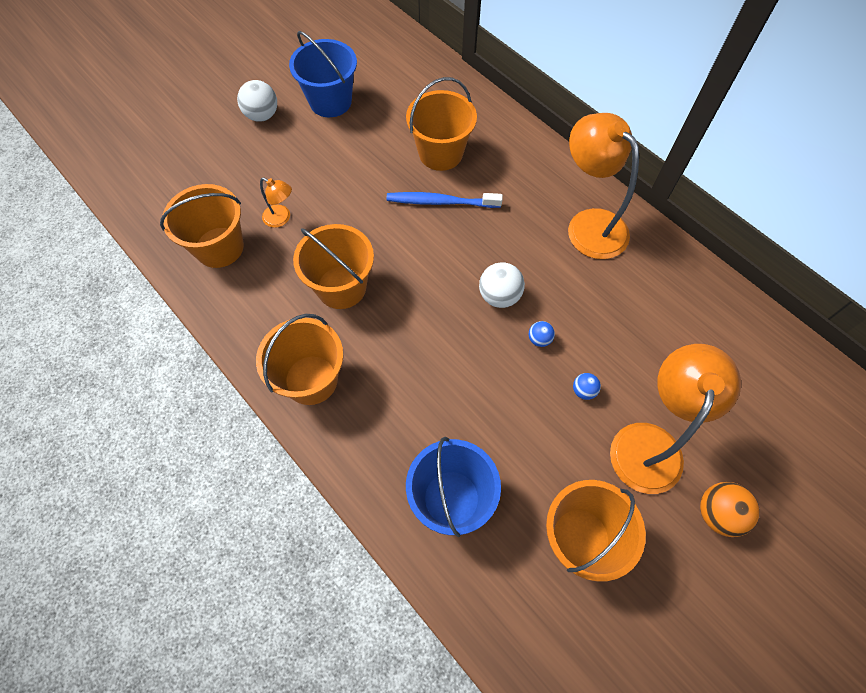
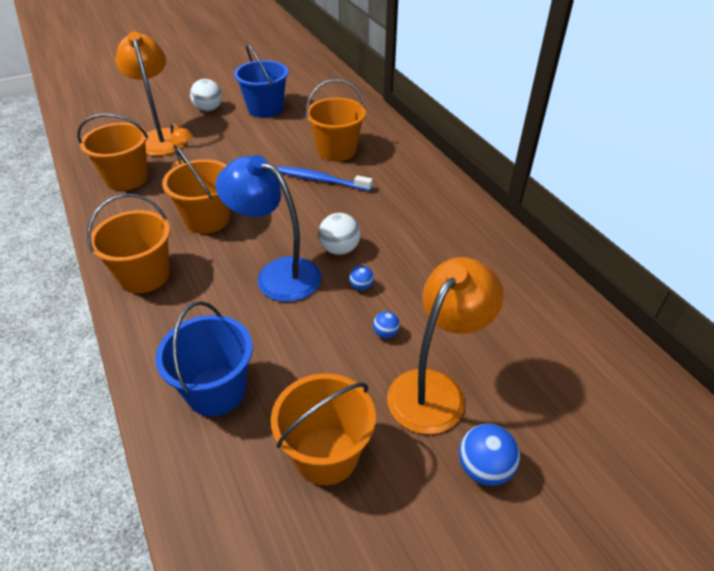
camera: 15 degrees right, 20 degrees down
orange lamp [568,113,639,259] -> orange lamp moved to [115,32,187,156]
orange ball [700,482,760,537] -> blue ball [459,424,520,486]
none -> blue lamp [215,155,321,302]

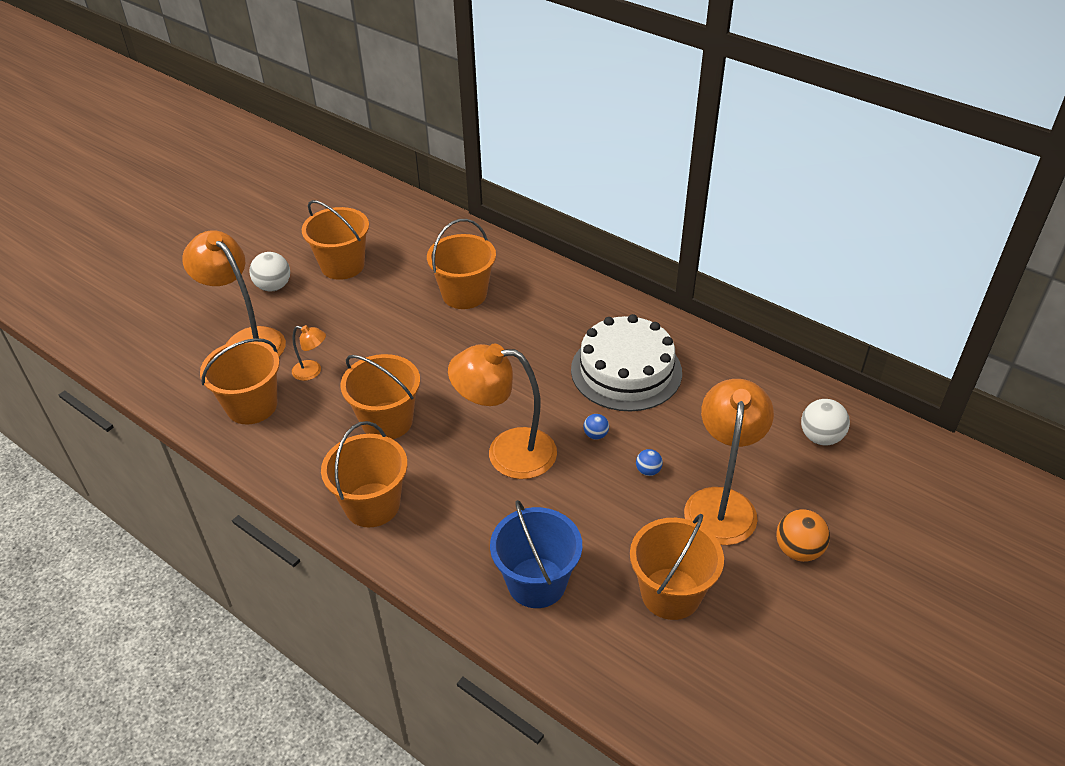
camera: 25 degrees left, 0 degrees up
blue lamp [215,155,321,302] -> orange lamp [448,344,557,479]
blue bucket [234,44,289,118] -> orange bucket [302,200,369,280]
blue toothbrush [276,166,373,191] -> none
white ball [318,213,360,255] -> white ball moved to [801,399,850,445]
blue ball [459,424,520,486] -> orange ball [776,509,830,562]
none -> white cake [571,314,682,411]

